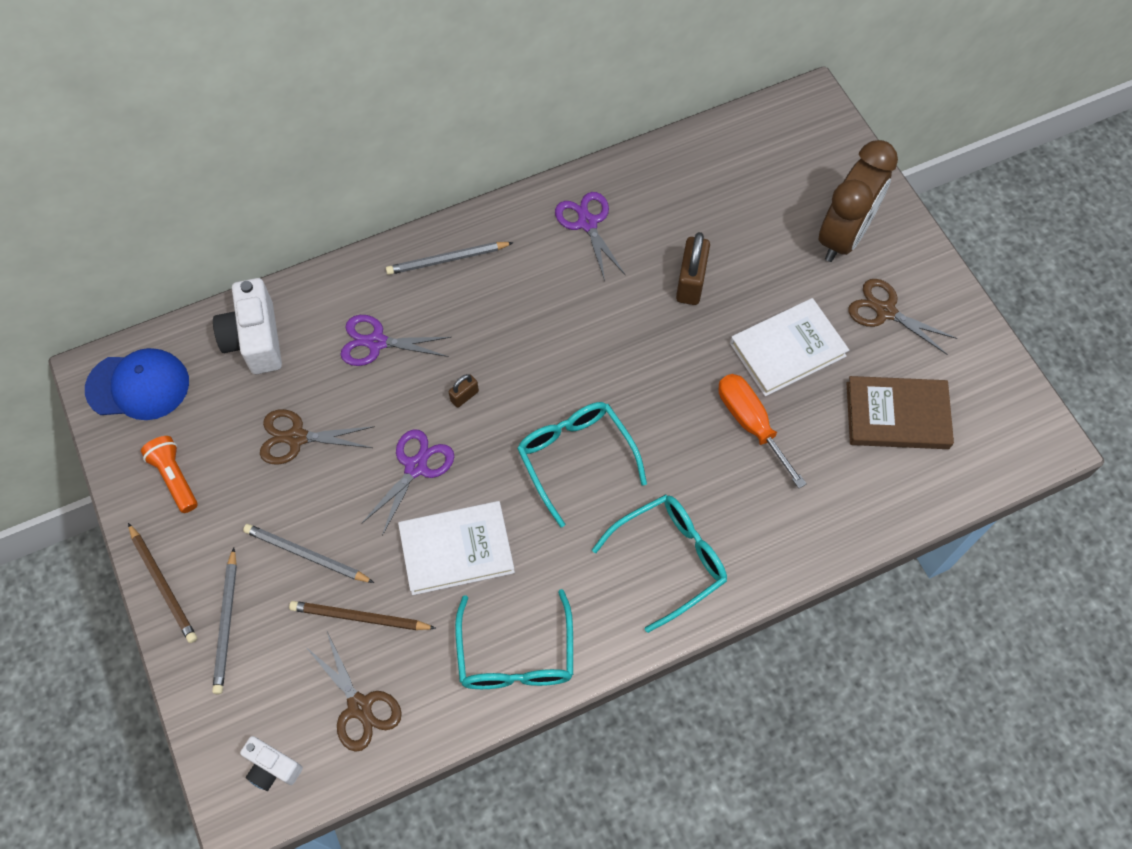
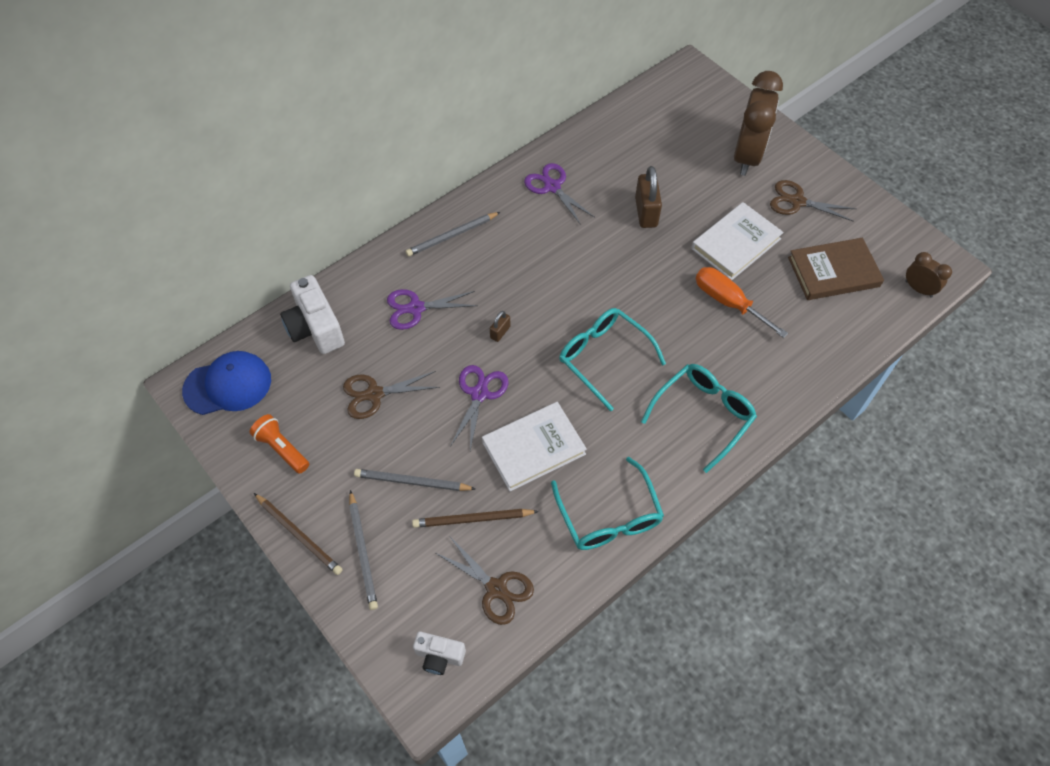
camera: 15 degrees left, 5 degrees down
none -> brown clock [905,252,952,298]

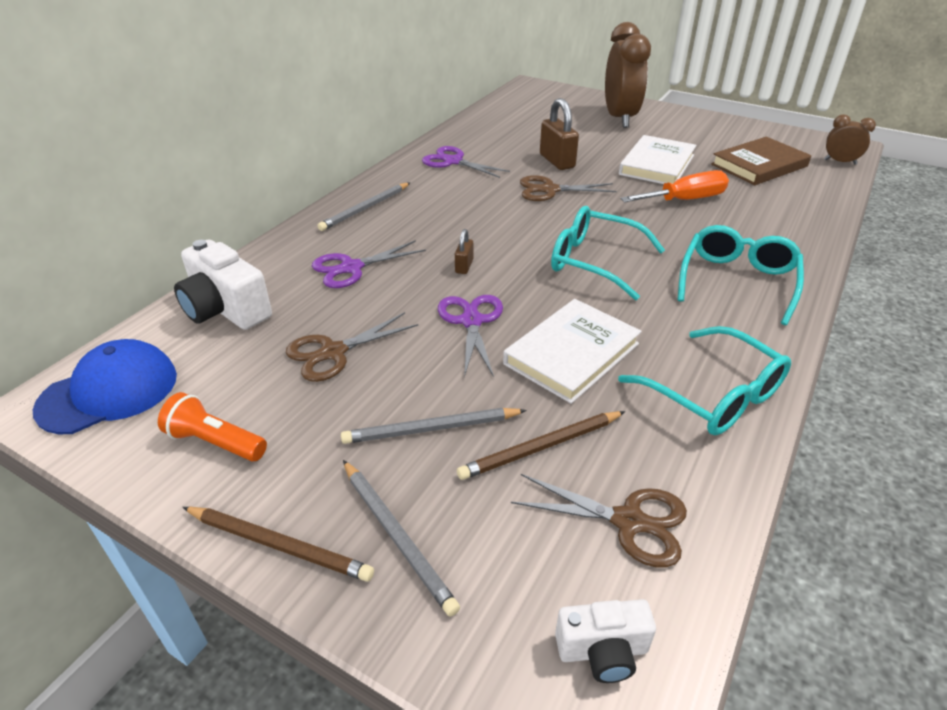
camera: 20 degrees left, 20 degrees down
orange screwdriver [696,267,788,338] -> orange screwdriver turned 135 degrees clockwise [620,170,729,202]
brown scissors [770,180,856,222] -> brown scissors moved to [520,175,617,201]

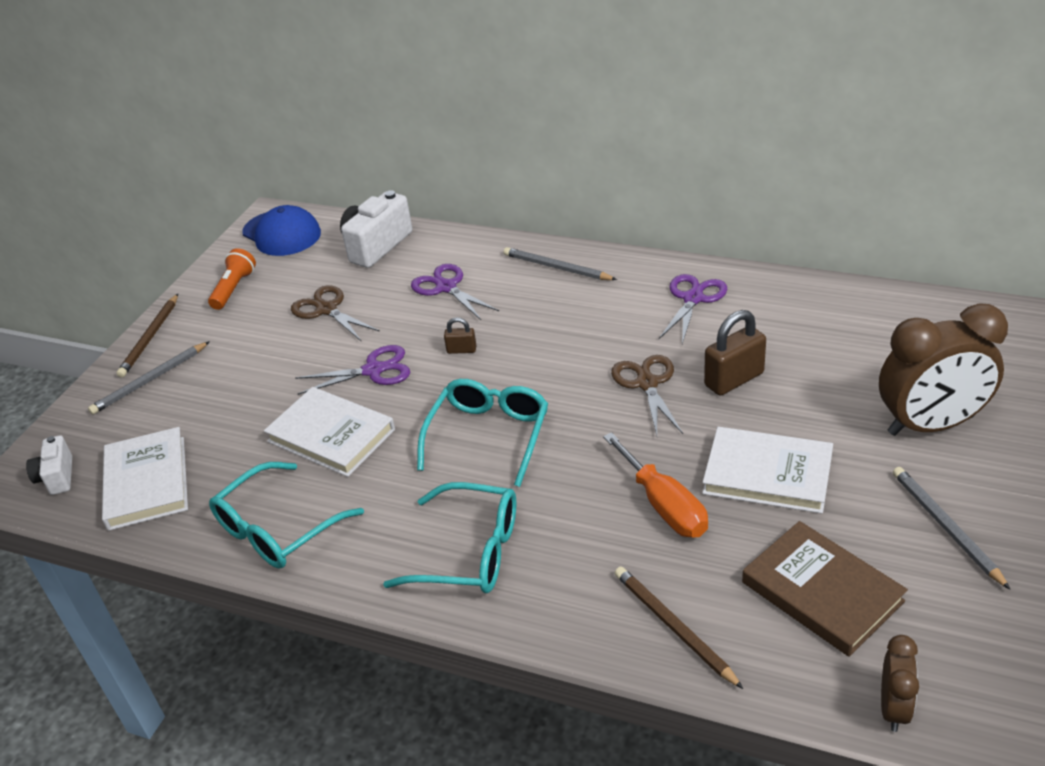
camera: 85 degrees right, 0 degrees up
grey pencil [341,408,527,444] -> grey pencil moved to [893,467,1010,589]
brown pencil [457,411,625,480] -> brown pencil moved to [615,567,743,689]
brown scissors [511,474,687,568] -> white book [102,427,188,531]

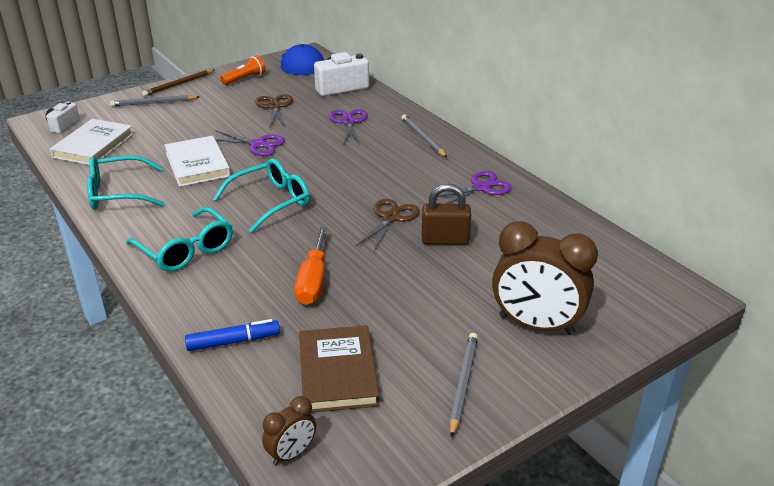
camera: 30 degrees right, 5 degrees down
brown padlock [444,317,476,354] -> none
brown pencil [615,567,743,689] -> blue marker [185,319,280,351]
white book [702,427,833,514] -> none

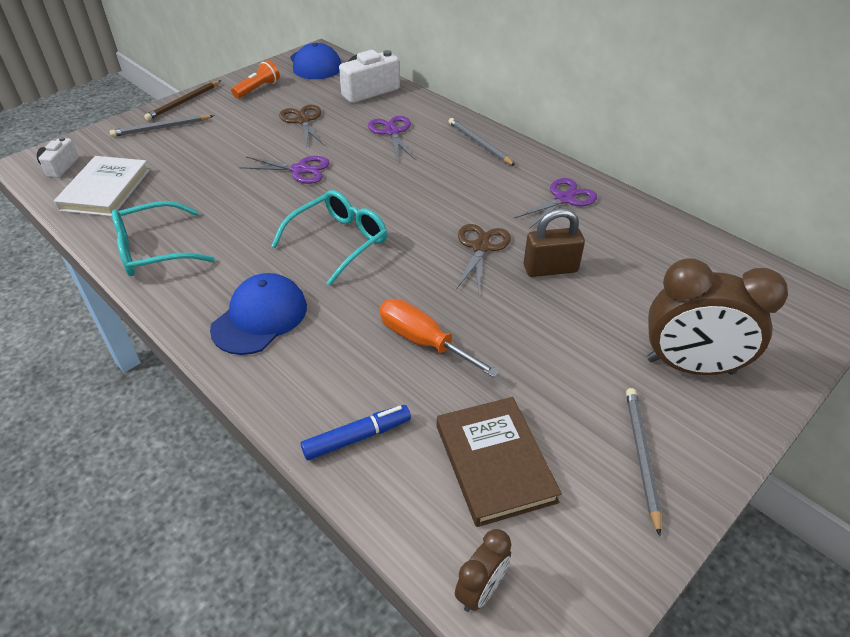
camera: 10 degrees left, 10 degrees up
turquoise glasses [126,207,233,272] -> blue cap [210,273,307,355]
white book [164,136,231,187] -> none
orange screwdriver [295,227,327,305] -> orange screwdriver turned 135 degrees clockwise [379,299,500,378]

